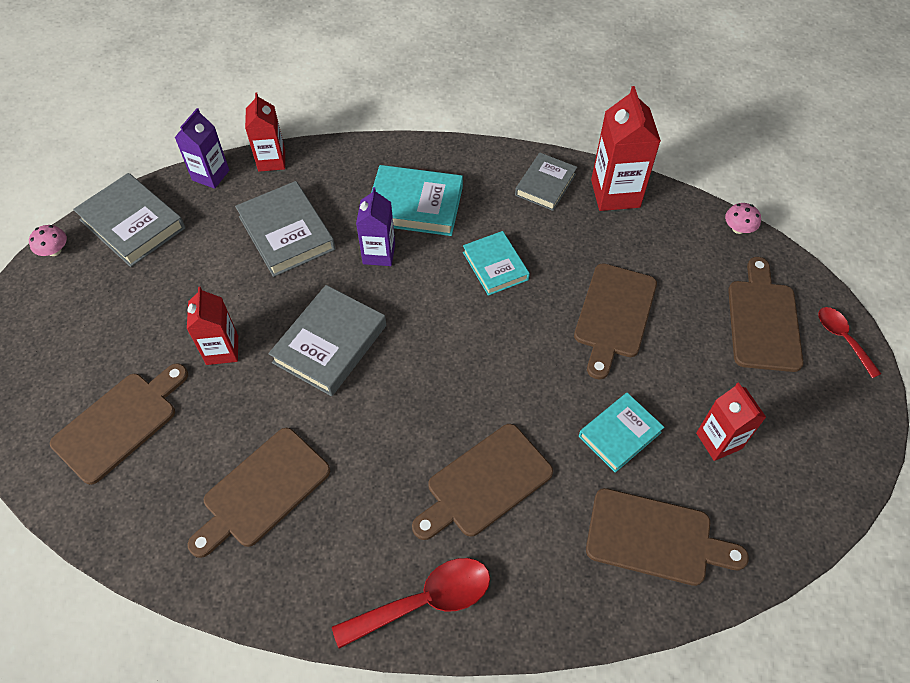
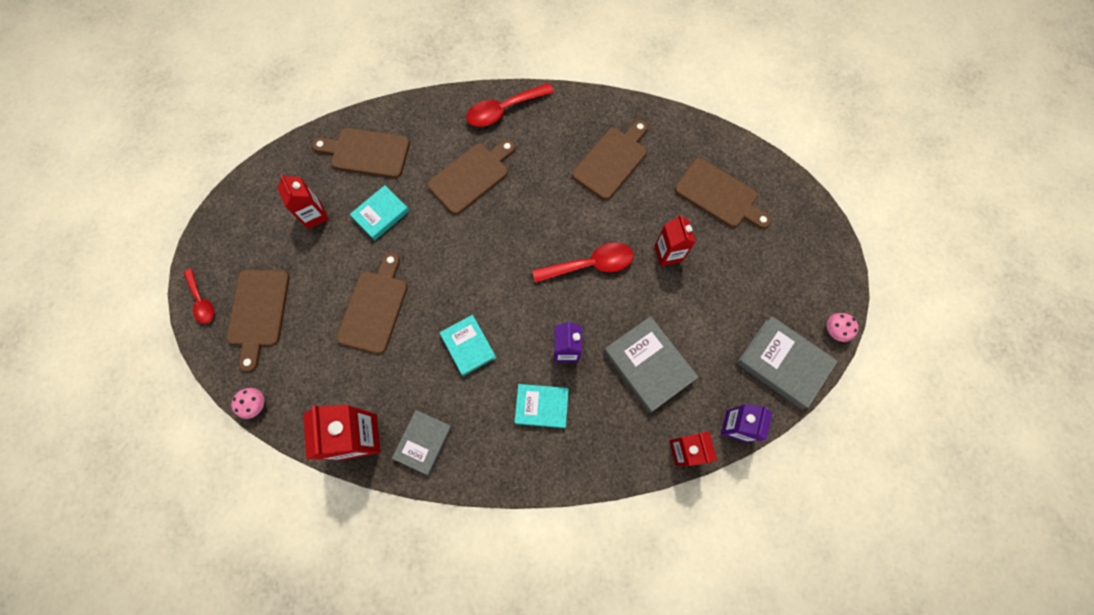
camera: 175 degrees right, 15 degrees up
brown cutting board [50,363,188,485] -> brown cutting board turned 90 degrees counterclockwise [675,158,772,229]
grey book [268,285,386,396] -> red spoon [532,242,634,283]
turquoise book [371,165,463,236] -> turquoise book [515,384,569,428], size x0.66

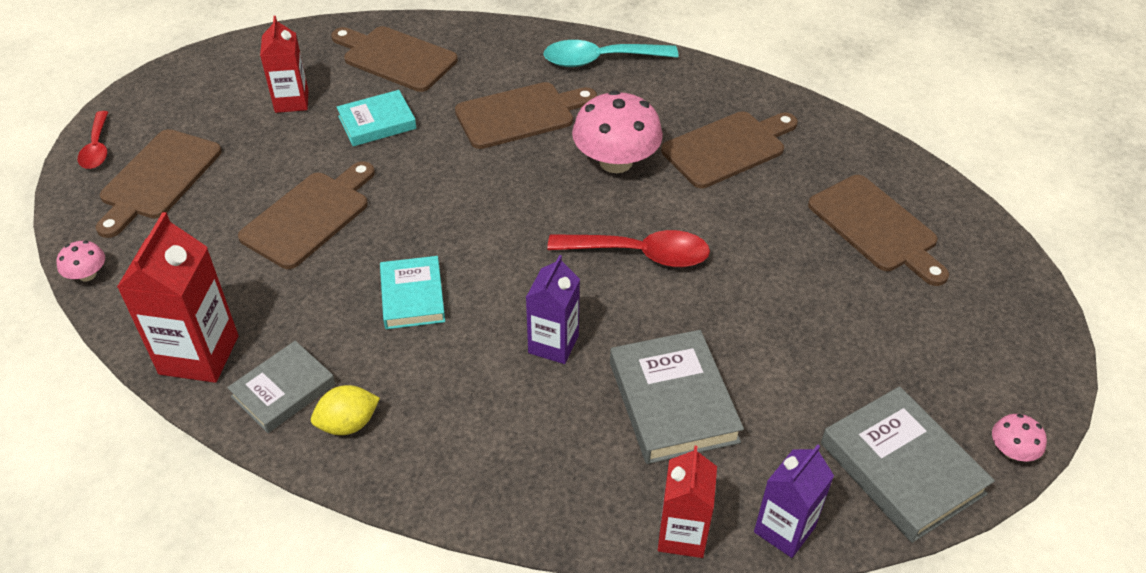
camera: 20 degrees right, 25 degrees down
red spoon [466,83,554,127] -> turquoise spoon [543,40,678,67]
turquoise book [515,384,569,428] -> none
red carton [655,214,696,266] -> none
none -> yellow lemon [311,385,380,435]
none -> pink mushroom [572,90,663,173]

